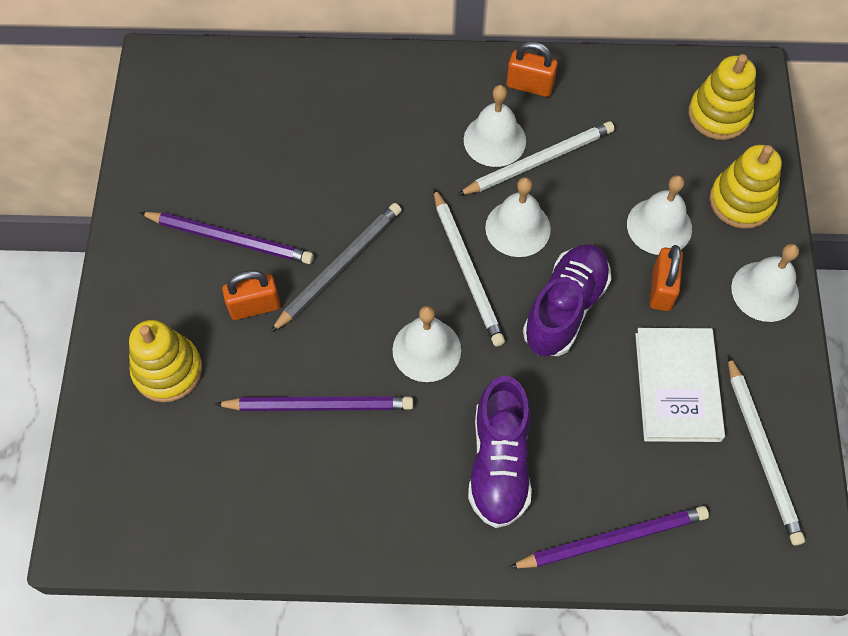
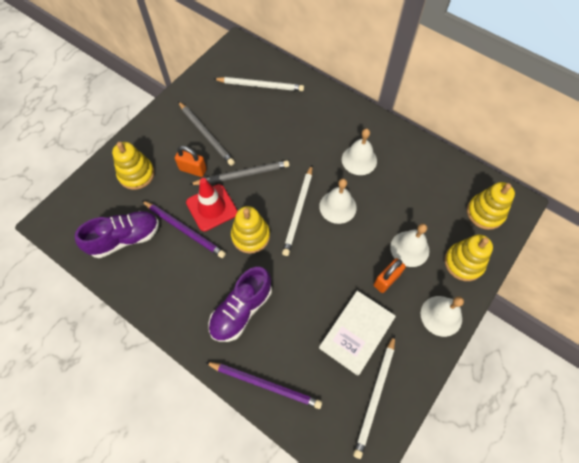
camera: 35 degrees right, 0 degrees up
purple pencil [139,212,314,264] -> grey pencil [178,101,235,166]
white bell [392,306,461,382] -> yellow stacking toy [231,206,270,254]
white pencil [457,121,615,195] -> white pencil moved to [214,77,304,91]
orange padlock [507,41,558,97] -> none
purple shoe [523,244,611,356] -> purple shoe moved to [75,211,159,258]
none -> red traffic cone [186,178,237,231]

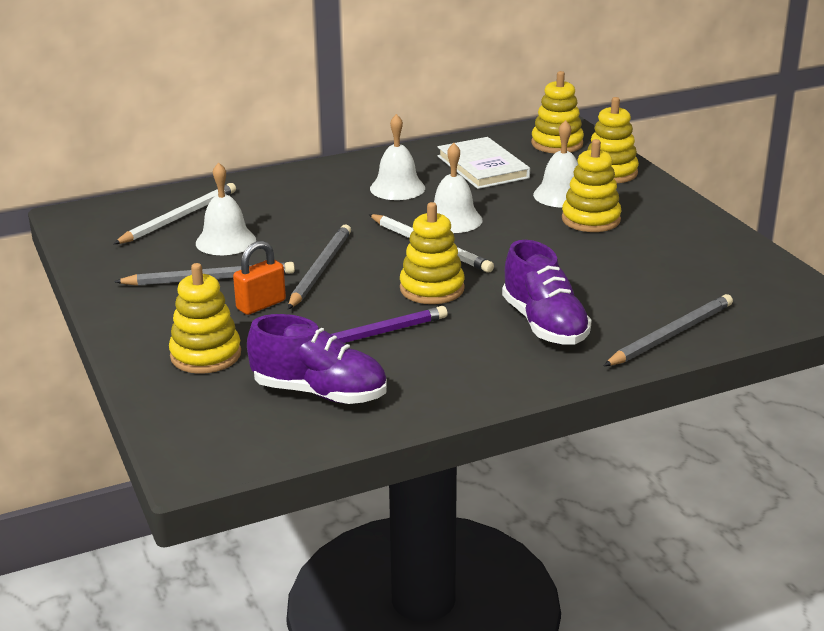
camera: 60 degrees left, 35 degrees down
purple shoe [75,211,159,258] -> purple shoe turned 105 degrees clockwise [247,314,387,404]
red traffic cone [186,178,237,231] -> none
purple pencil [205,362,322,409] -> grey pencil [604,294,733,366]
white book [319,291,396,376] -> white book moved to [438,137,530,189]
white pencil [353,335,395,459] -> none
orange padlock [374,258,406,293] -> yellow stacking toy [562,139,621,232]
white bell [421,296,464,337] -> white bell moved to [196,162,256,255]

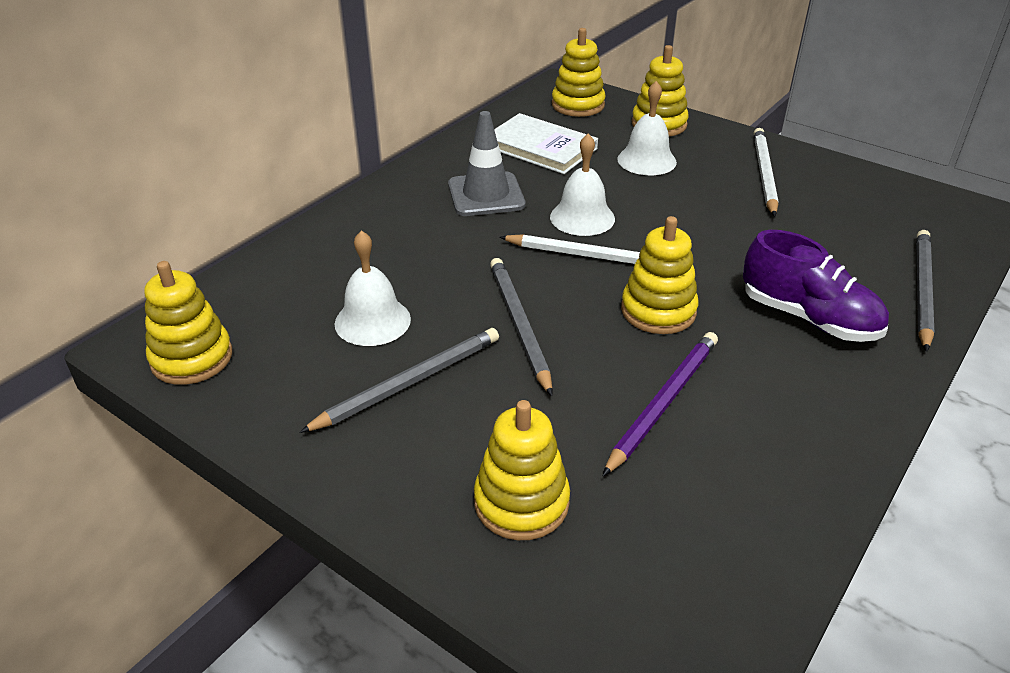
camera: 30 degrees left, 10 degrees up
white pencil [113,183,236,244] -> white pencil moved to [754,128,779,217]
orange padlock [233,241,286,315] -> none
purple shoe [247,314,387,404] -> none
white bell [370,114,425,200] -> grey traffic cone [448,111,525,216]
yellow stacking toy [562,139,621,232] -> yellow stacking toy moved to [144,261,232,385]

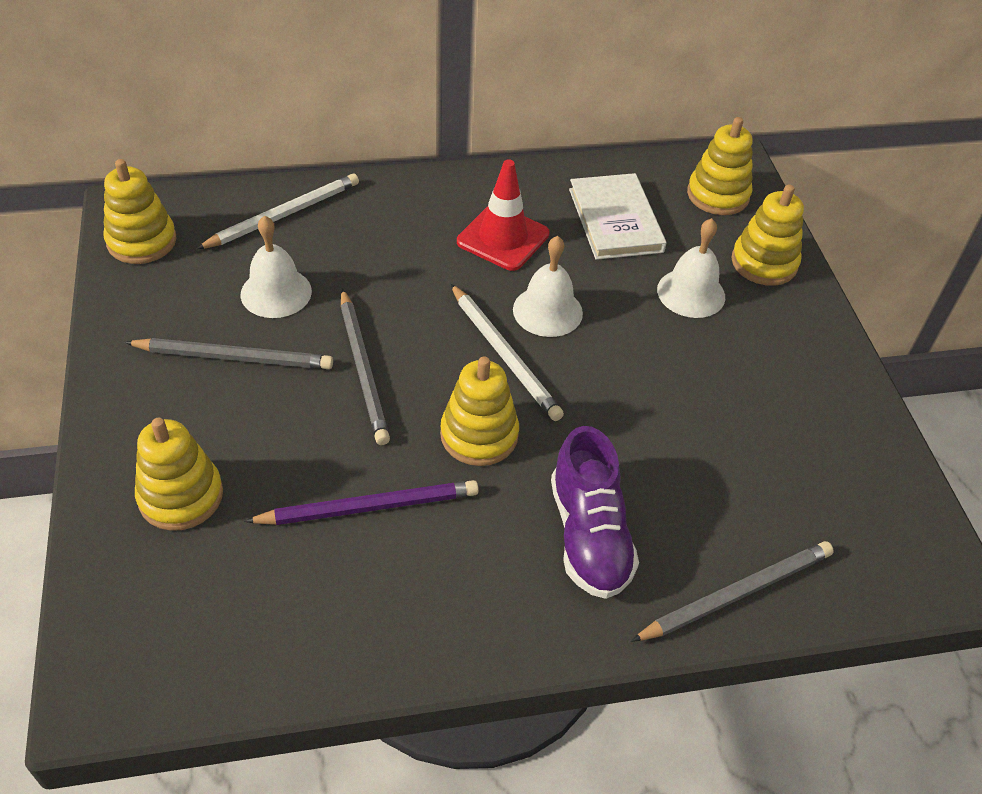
camera: 40 degrees right, 10 degrees up
grey traffic cone [448,111,525,216] -> red traffic cone [457,159,550,271]
grey pencil [490,258,553,396] -> grey pencil turned 135 degrees clockwise [341,289,390,445]
white pencil [754,128,779,217] -> white pencil moved to [197,173,359,249]

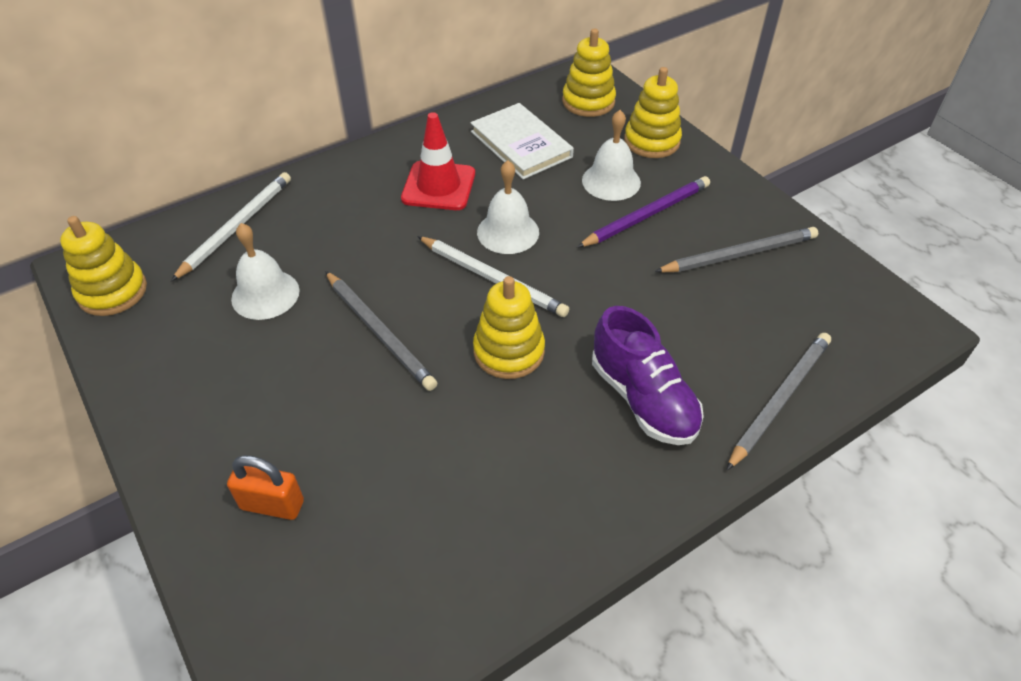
camera: 20 degrees left, 0 degrees up
grey pencil [124,338,333,369] -> grey pencil moved to [654,227,818,272]
yellow stacking toy [135,418,223,531] -> orange padlock [227,455,304,520]
purple pencil [244,480,479,525] -> purple pencil moved to [577,176,710,248]

